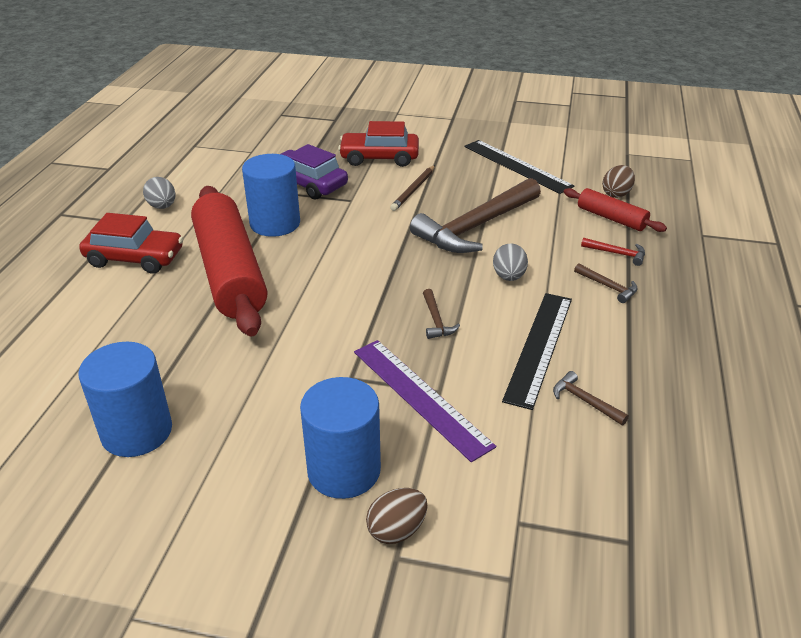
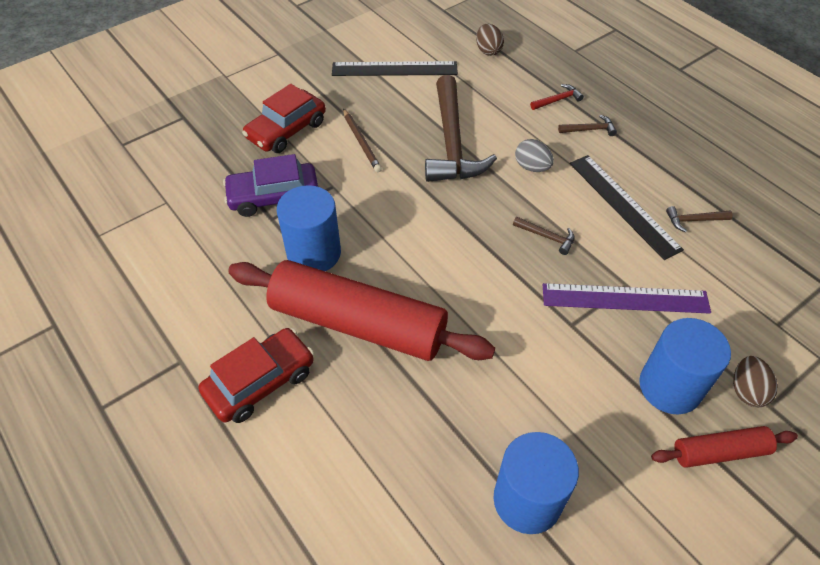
camera: 50 degrees left, 15 degrees up
grey egg [143,177,176,209] -> none
red rolling pin [564,188,667,232] -> red rolling pin moved to [651,426,798,468]

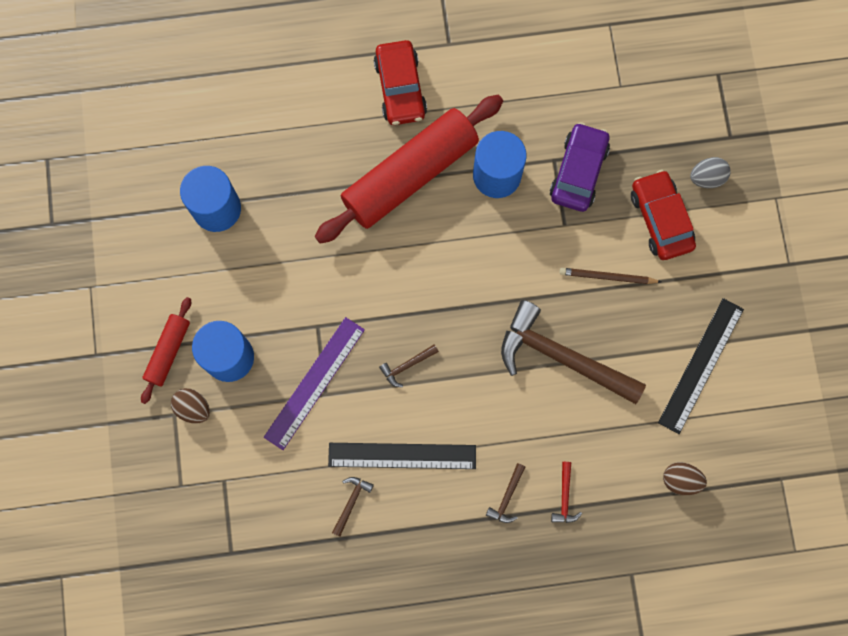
camera: 120 degrees right, 25 degrees up
grey egg [515,139,554,172] -> grey egg moved to [690,157,730,188]

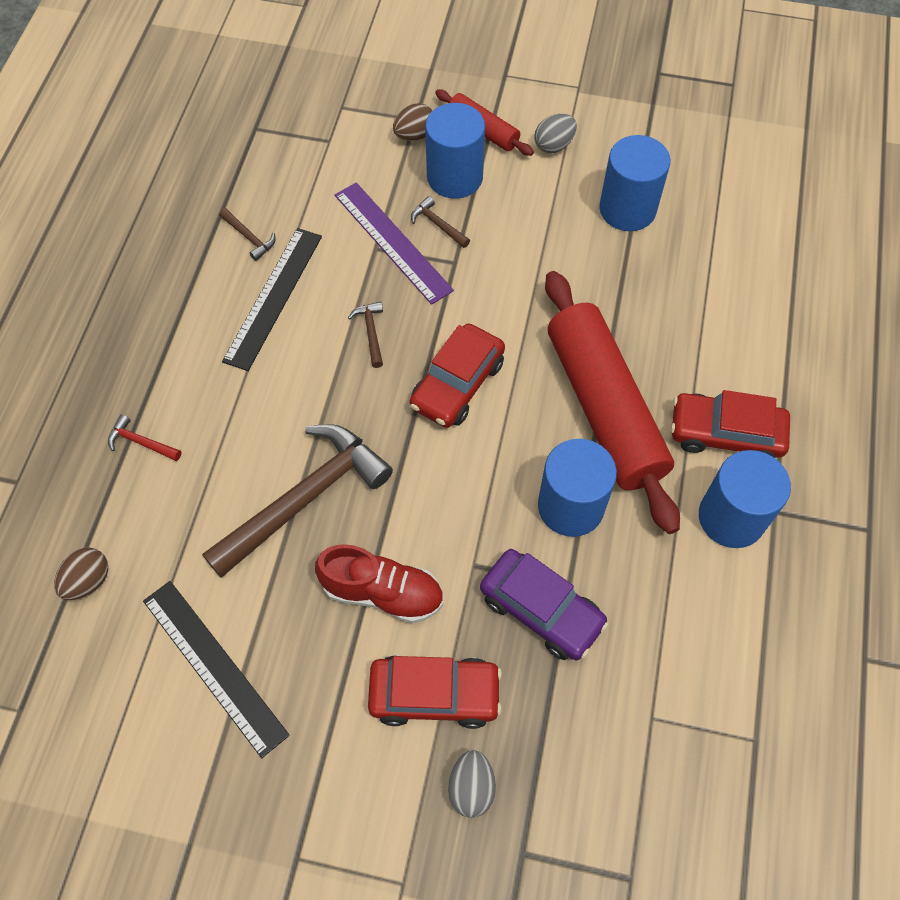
camera: 110 degrees right, 15 degrees down
brown hammer [486,463,525,523] -> brown hammer moved to [411,196,470,248]
brown pencil [559,268,661,284] -> red shoe [315,544,443,623]
none -> red car [410,324,505,428]
none -> grey egg [534,114,577,153]
none -> blue cylinder [699,450,791,548]

